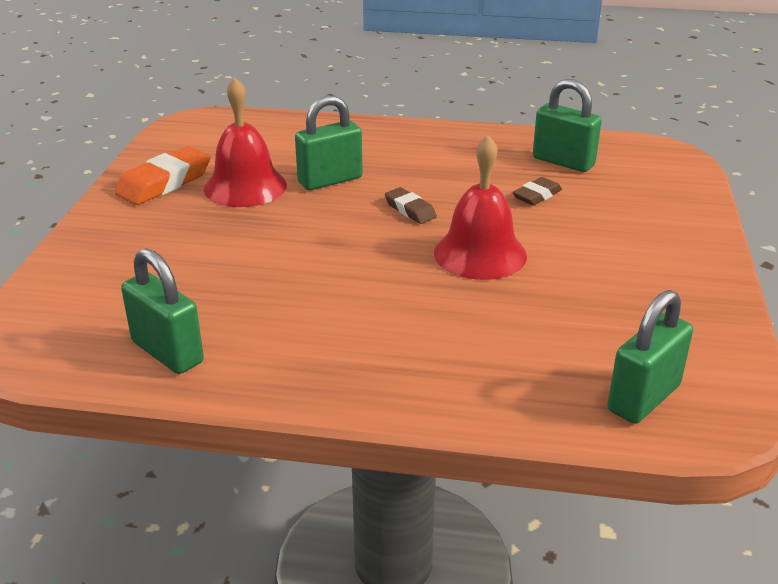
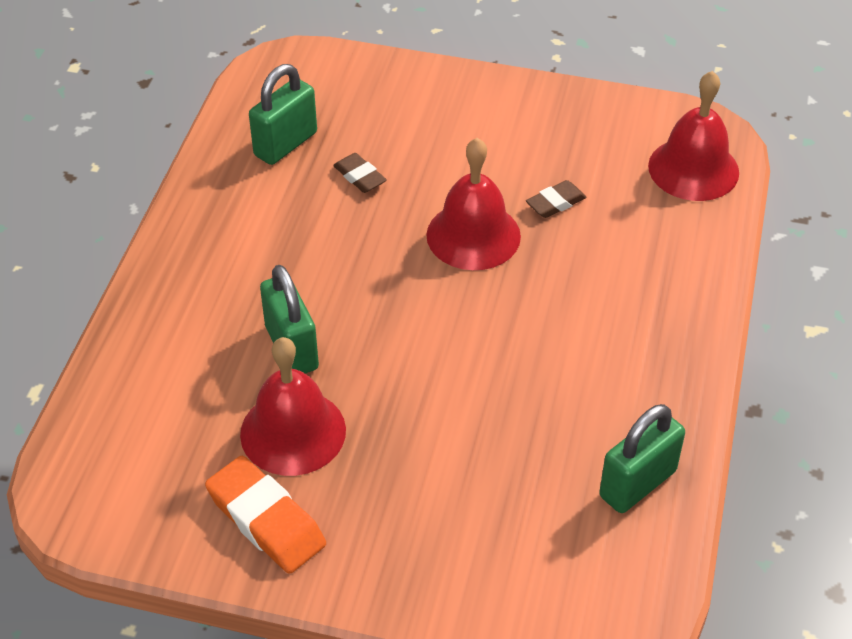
camera: 85 degrees left, 15 degrees up
brown eraser [385,187,437,224] -> brown eraser moved to [526,180,586,218]
green padlock [607,290,693,424] -> red bell [648,71,739,201]

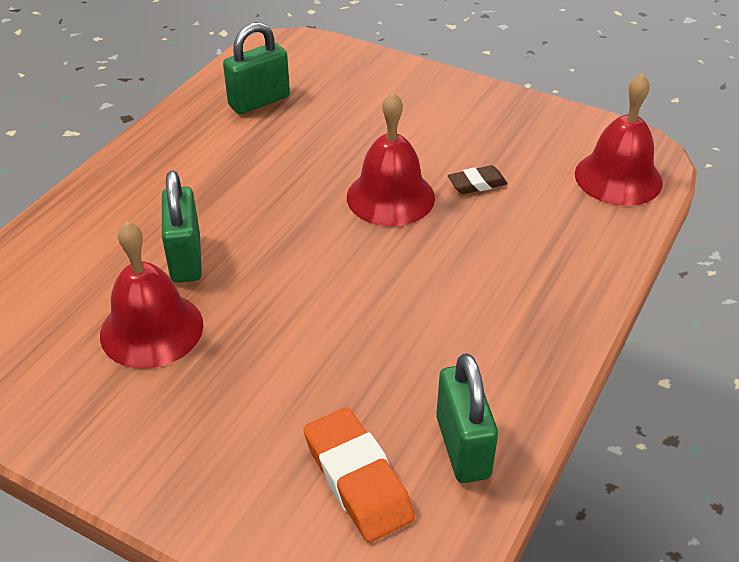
camera: 15 degrees right, 5 degrees down
orange eraser [205,456,326,574] -> orange eraser moved to [304,407,415,543]
brown eraser [333,153,387,193] -> none
green padlock [599,404,685,513] -> green padlock turned 75 degrees counterclockwise [436,353,498,483]

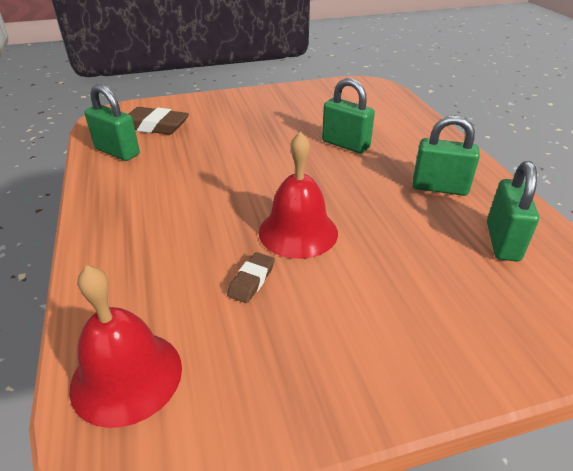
camera: 135 degrees right, 5 degrees down
red bell [100,221,203,369] -> none
orange eraser [304,407,415,543] -> brown eraser [129,107,189,135]
none -> green padlock [412,115,480,196]

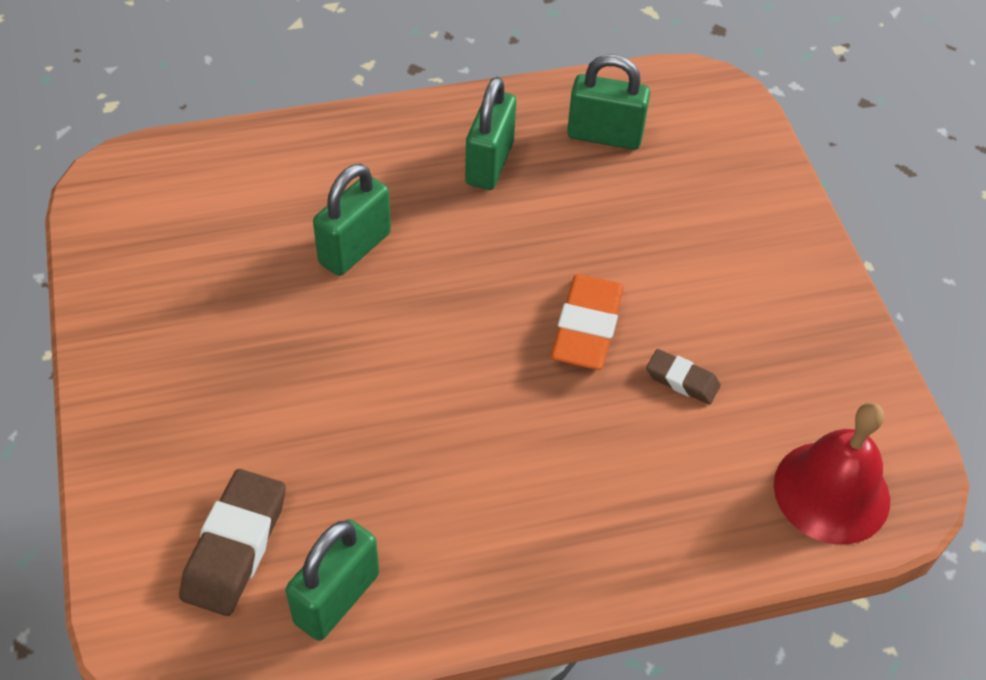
camera: 90 degrees left, 15 degrees up
red bell [259,131,338,259] -> orange eraser [551,274,624,370]

